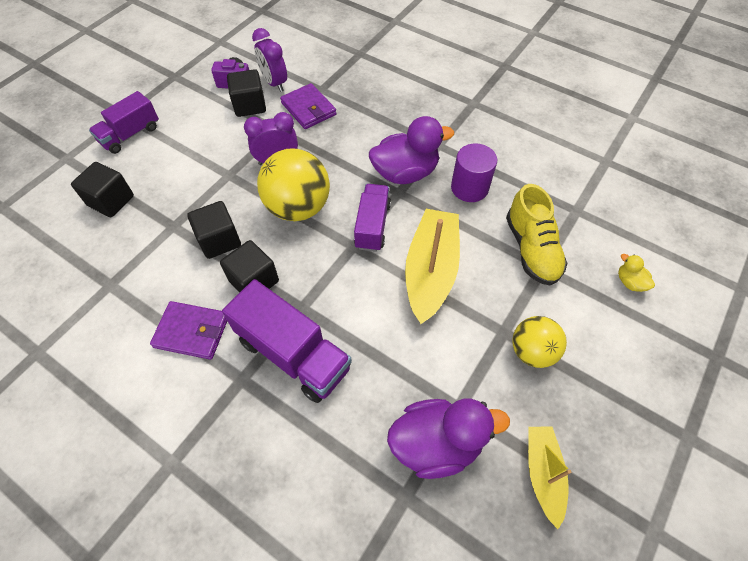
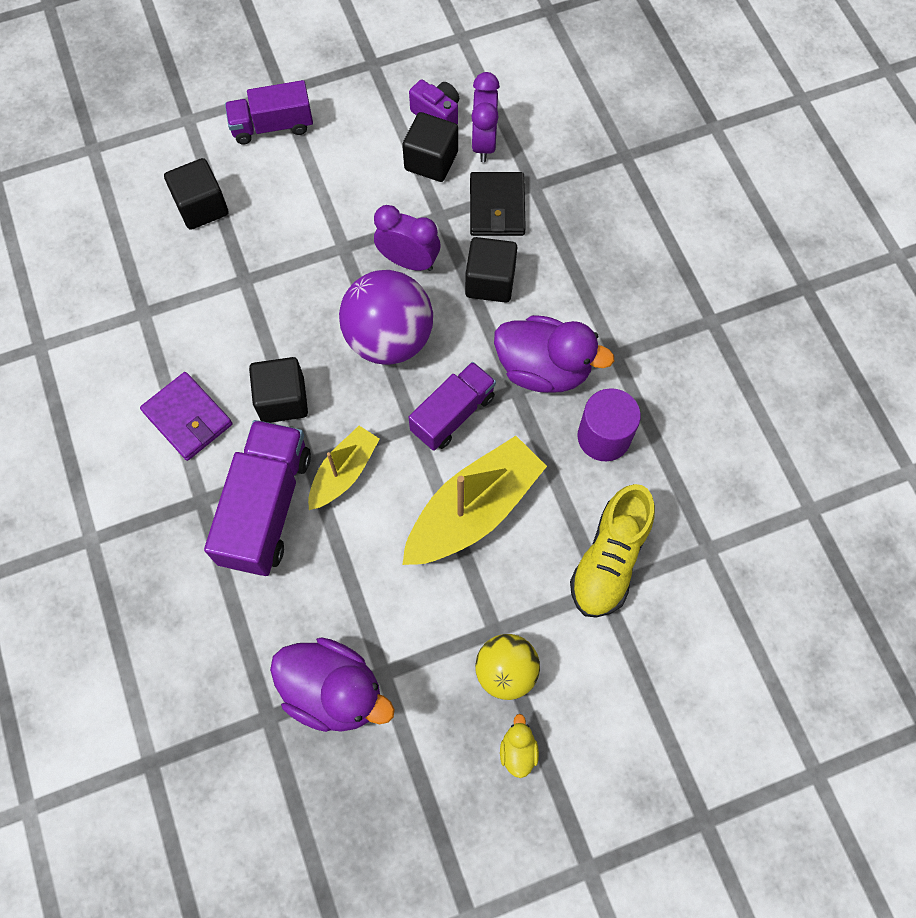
camera: 35 degrees right, 10 degrees up
black cube [187,201,241,259] -> black cube moved to [465,237,517,303]
purple truck [222,279,352,403] -> purple truck turned 150 degrees counterclockwise [204,420,311,576]
yellow ball [257,149,330,221] -> purple ball [339,270,433,365]
purple wallet [280,83,336,129] -> black wallet [470,172,526,236]
yellow boat [528,427,571,529] -> yellow boat moved to [308,426,380,510]
yellow duck [618,254,655,292] -> yellow duck moved to [500,714,539,778]

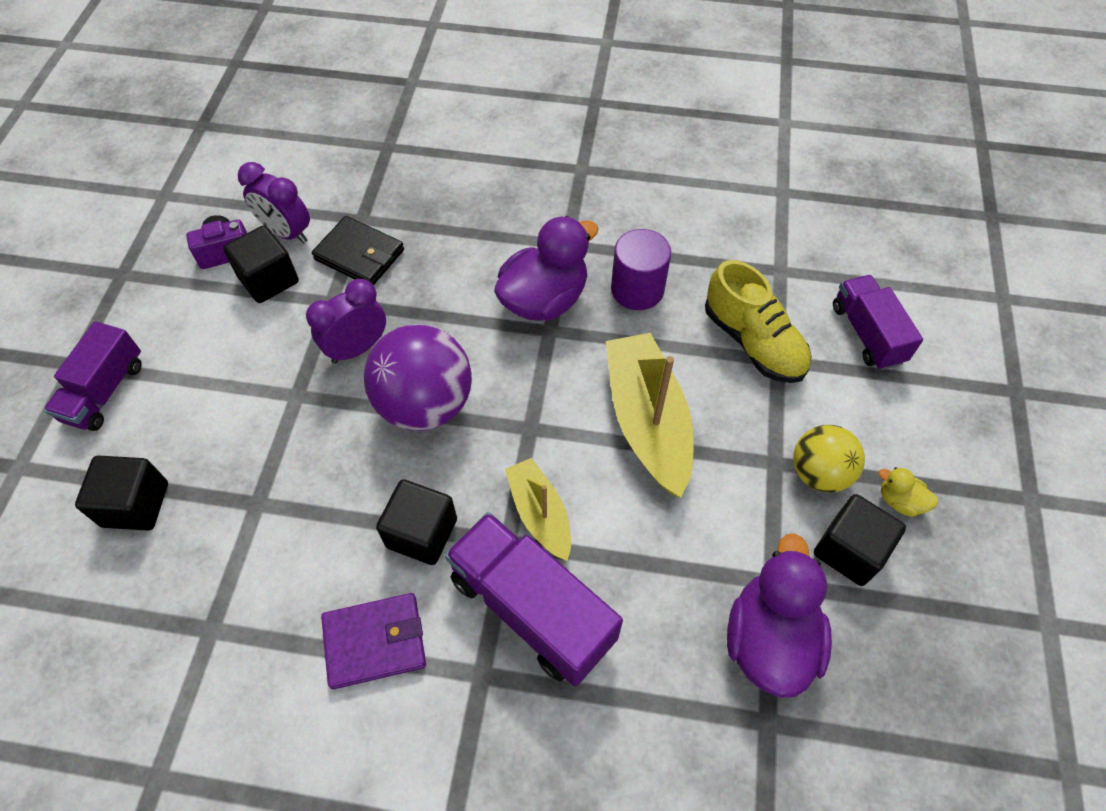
camera: 60 degrees left, 10 degrees down
purple duck [270,637,395,732] -> purple duck turned 45 degrees counterclockwise [727,533,832,697]
purple truck [408,362,496,451] -> purple truck moved to [833,275,923,370]
black cube [465,237,517,303] -> black cube moved to [814,494,906,586]

